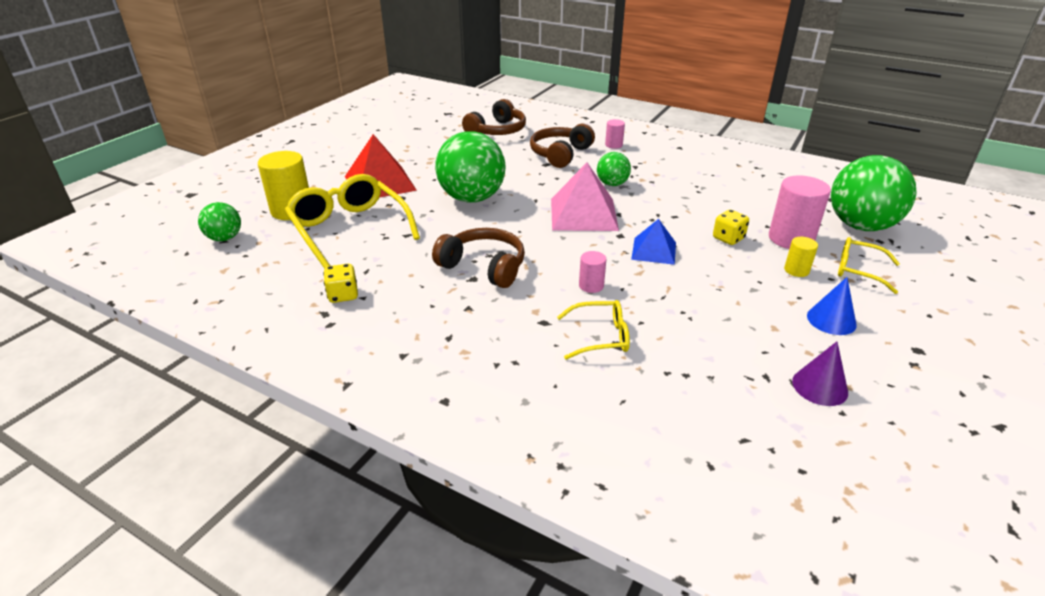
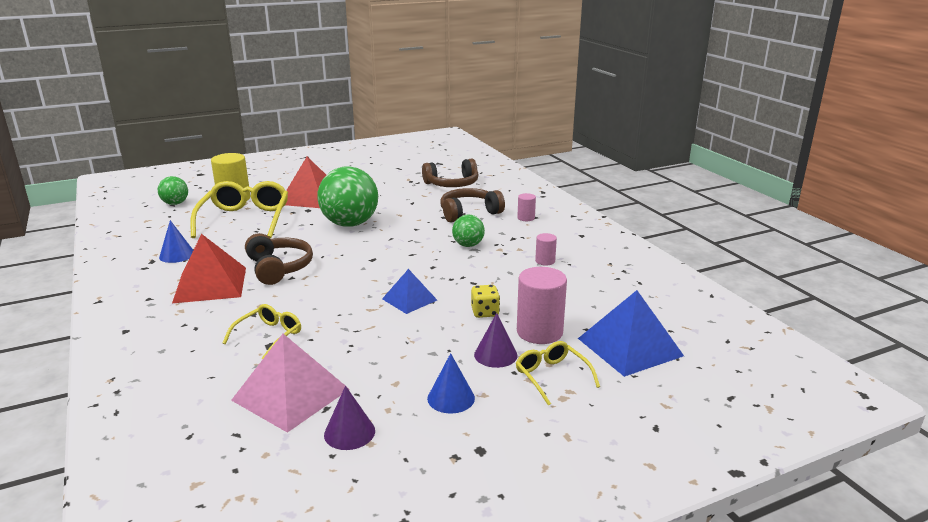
camera: 35 degrees right, 10 degrees down
yellow dice [323,264,358,303] -> blue cone [159,220,193,263]
pink pyramid [551,163,619,231] -> pink pyramid moved to [231,334,349,433]
yellow glasses [557,300,630,360] -> yellow glasses turned 90 degrees counterclockwise [223,304,301,359]
pink cylinder [579,251,606,293] -> pink cylinder moved to [535,233,557,266]
yellow cylinder [784,237,818,277] -> purple cone [474,313,517,368]
green ball [831,155,916,231] -> blue pyramid [578,290,684,377]
none -> red pyramid [172,234,246,303]

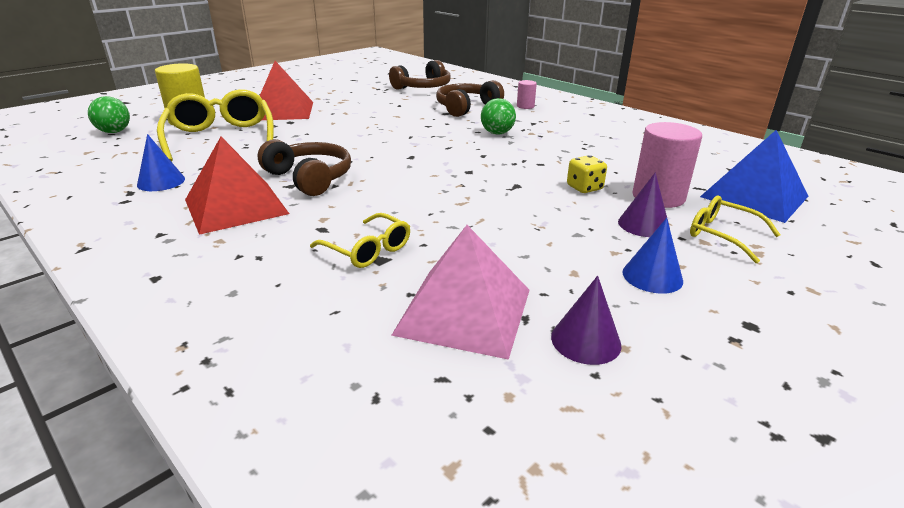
camera: 20 degrees left, 5 degrees up
yellow glasses [223,304,301,359] -> yellow glasses turned 120 degrees clockwise [310,213,410,268]
green ball [317,166,378,227] -> none
blue pyramid [382,269,437,314] -> none
pink cylinder [535,233,557,266] -> none

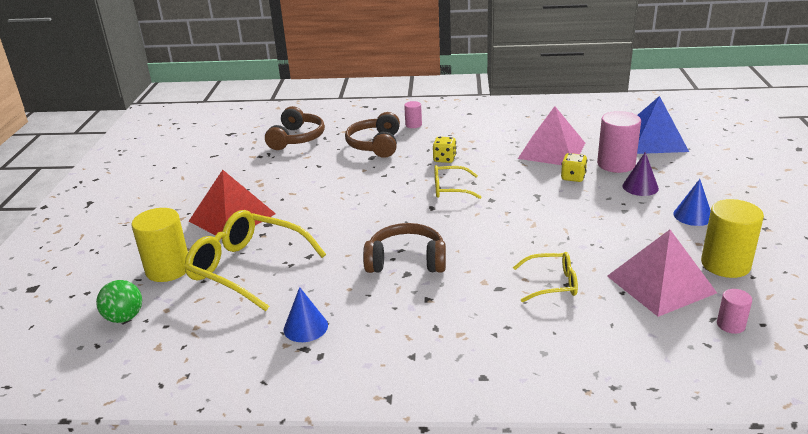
camera: 40 degrees left, 0 degrees up
red pyramid [185,137,289,235] -> none
green ball [481,98,516,134] -> yellow dice [433,137,456,163]
purple cone [551,276,621,365] -> yellow cylinder [701,199,764,278]
yellow glasses [690,195,780,263] -> yellow glasses moved to [434,165,482,199]
none -> pink pyramid [518,106,585,165]
none -> pink cylinder [717,289,752,334]

